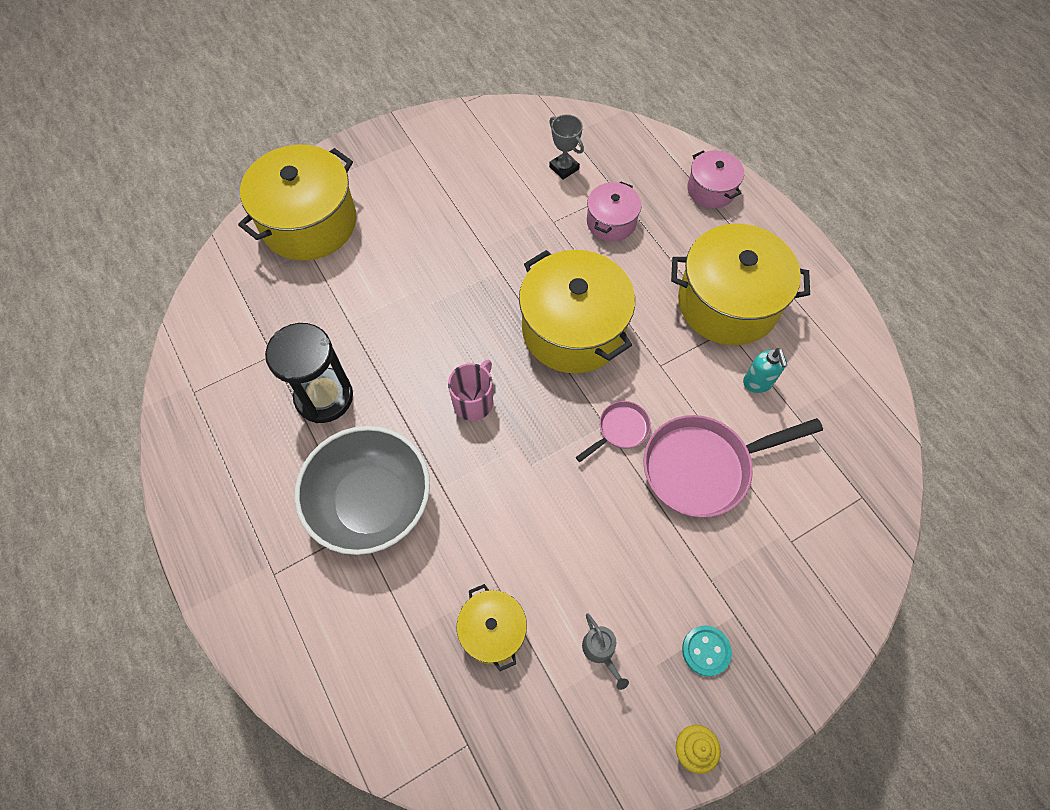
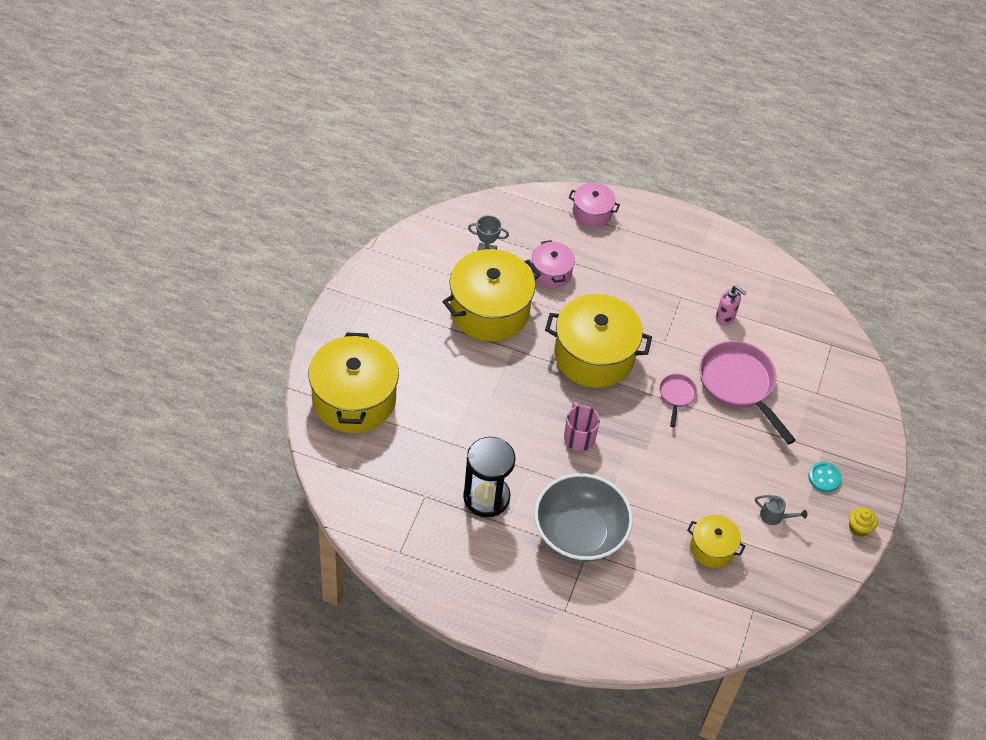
camera: 45 degrees left, 10 degrees down
pink pan [644,415,823,518] -> pink pan turned 120 degrees clockwise [699,341,796,444]
yellow pot [671,224,810,345] -> yellow pot moved to [442,249,541,341]
turquoise soap dispenser [743,348,787,393] -> pink soap dispenser [716,286,746,325]

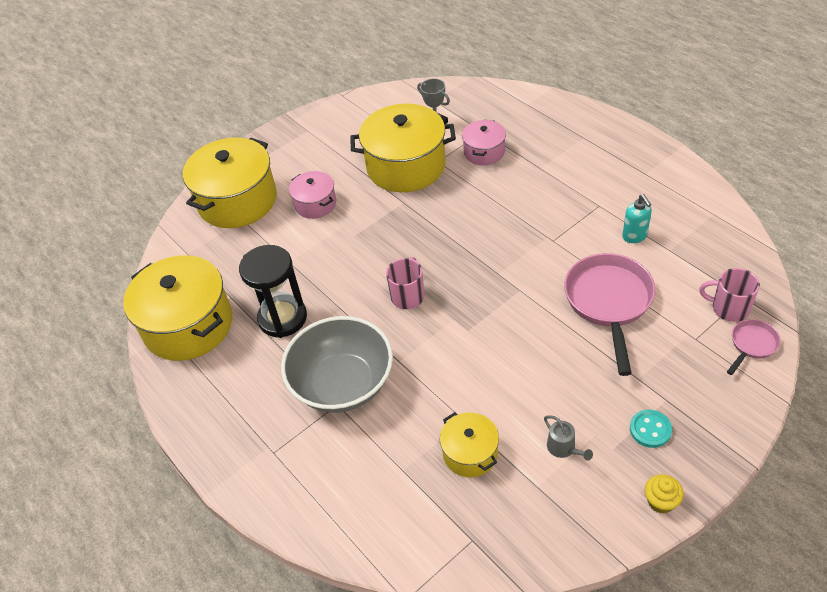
camera: 40 degrees right, 5 degrees down
yellow pot [545,294,652,388] -> yellow pot moved to [123,255,232,361]
pink pot [569,183,620,228] -> pink pot moved to [289,171,336,219]
pink pan [659,374,697,427] -> pink pan moved to [727,319,781,375]
pink soap dispenser [716,286,746,325] -> turquoise soap dispenser [622,194,652,243]
none -> pink mug [699,268,760,322]

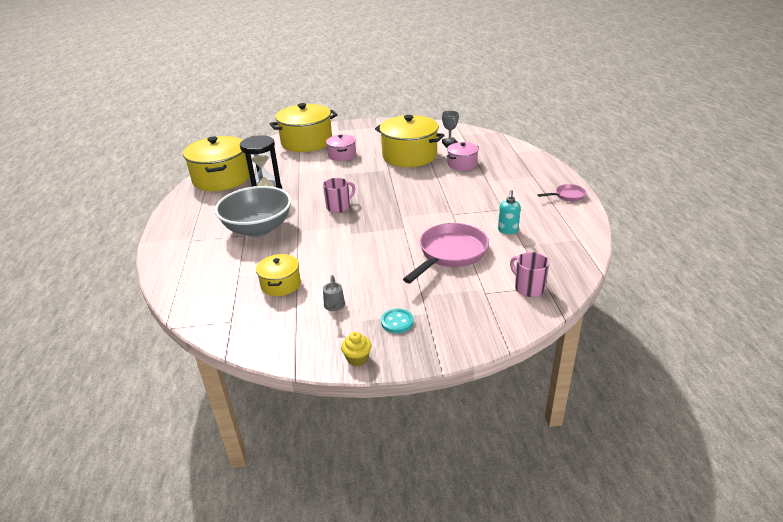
camera: 30 degrees right, 15 degrees down
pink pan [727,319,781,375] -> pink pan moved to [538,184,587,201]

